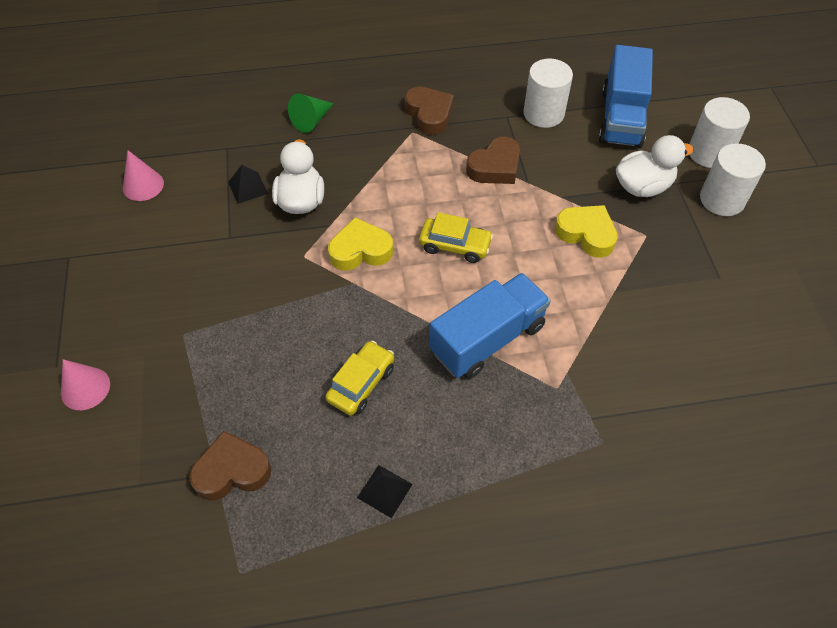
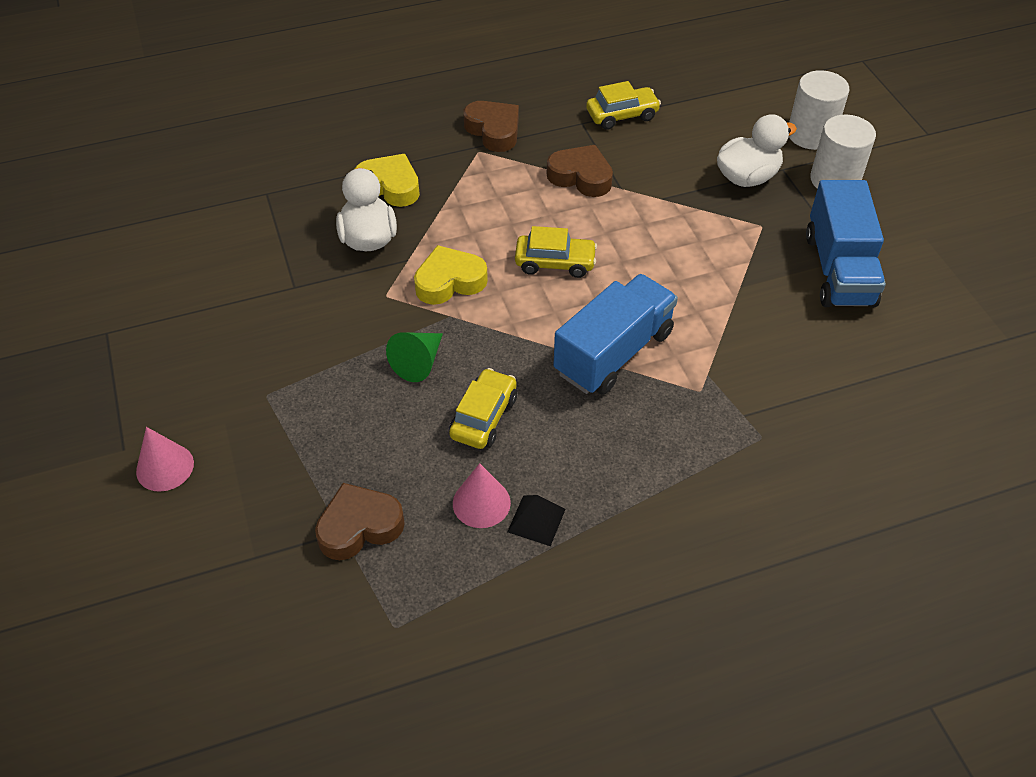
camera: 10 degrees left, 5 degrees down
pink cone [123,150,164,201] -> pink cone moved to [453,463,511,528]
black pyramid [228,165,268,204] -> none
green cone [288,94,334,133] -> green cone moved to [386,332,443,382]
brown heart [466,137,520,184] -> brown heart turned 105 degrees counterclockwise [547,145,613,197]
white cylinder [523,59,573,128] -> yellow car [586,81,661,130]
yellow heart [555,205,618,258] -> yellow heart moved to [355,154,420,207]
blue truck [598,45,653,148] -> blue truck moved to [806,180,886,308]

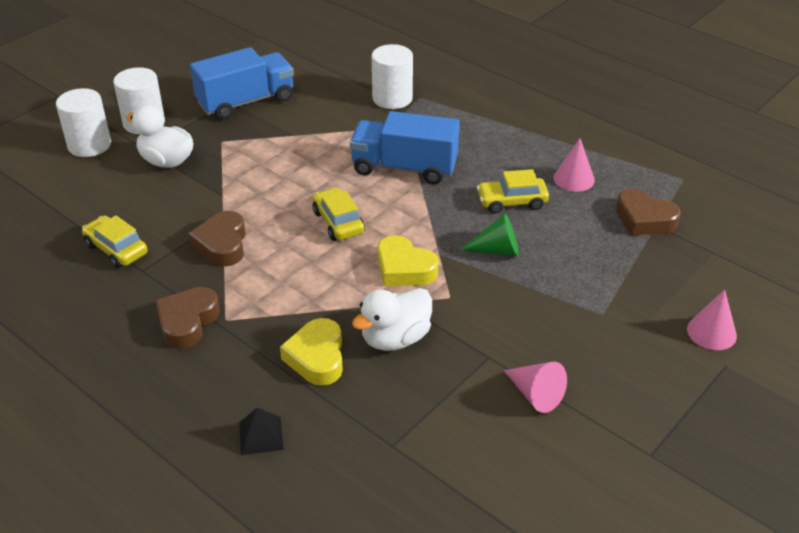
camera: 120 degrees left, 10 degrees down
black pyramid [507,495,566,546] -> black pyramid moved to [239,408,284,455]
none -> white cylinder [372,44,413,109]
none -> pink cone [504,362,567,413]

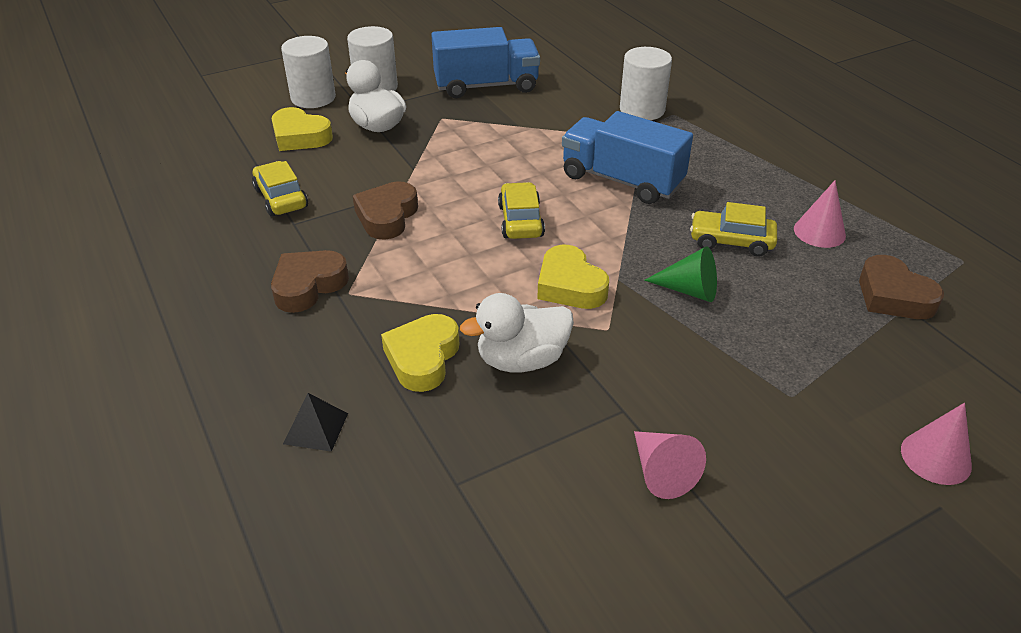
camera: 20 degrees right, 0 degrees up
none -> yellow heart [271,107,333,151]

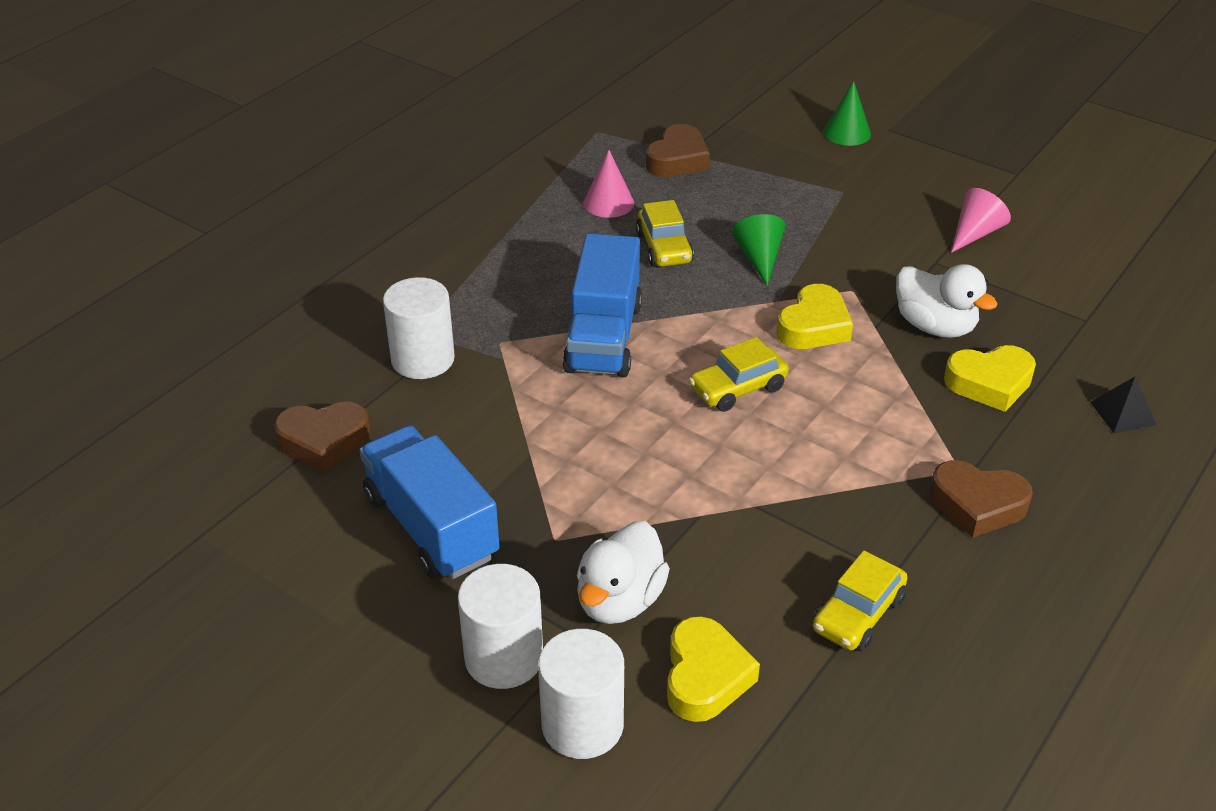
camera: 115 degrees left, 0 degrees up
brown heart [353,181,418,240] -> brown heart moved to [274,401,371,473]
pink cone [901,403,972,485] -> green cone [823,81,871,146]

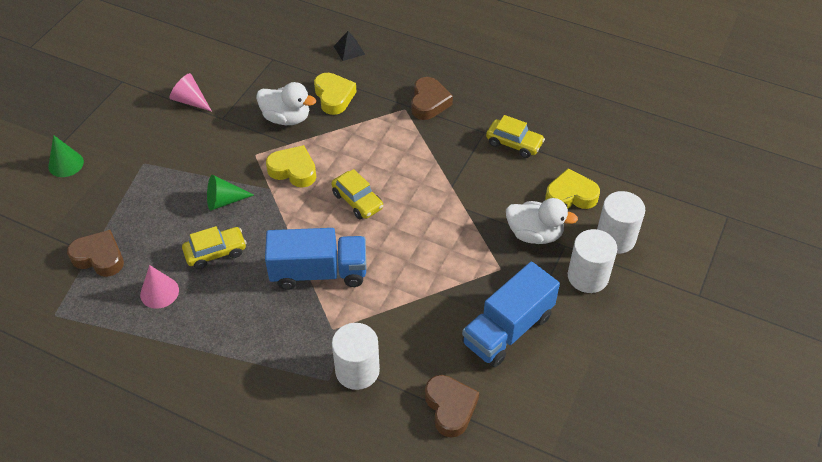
camera: 100 degrees left, 10 degrees up
white duck [896,264,998,338] -> white duck turned 75 degrees clockwise [256,82,316,125]

